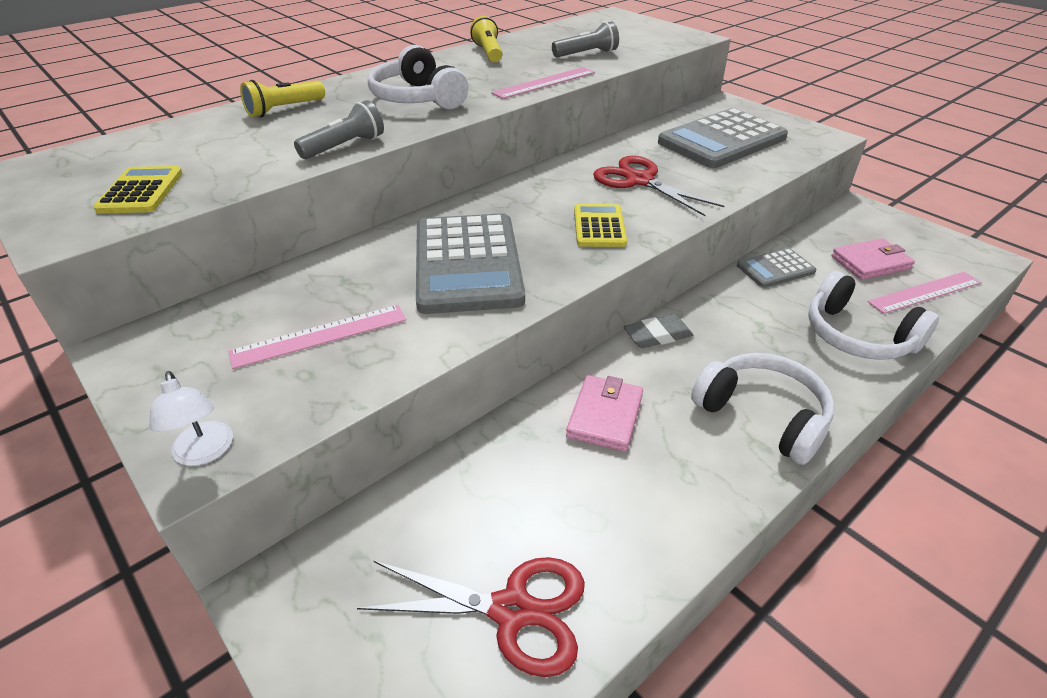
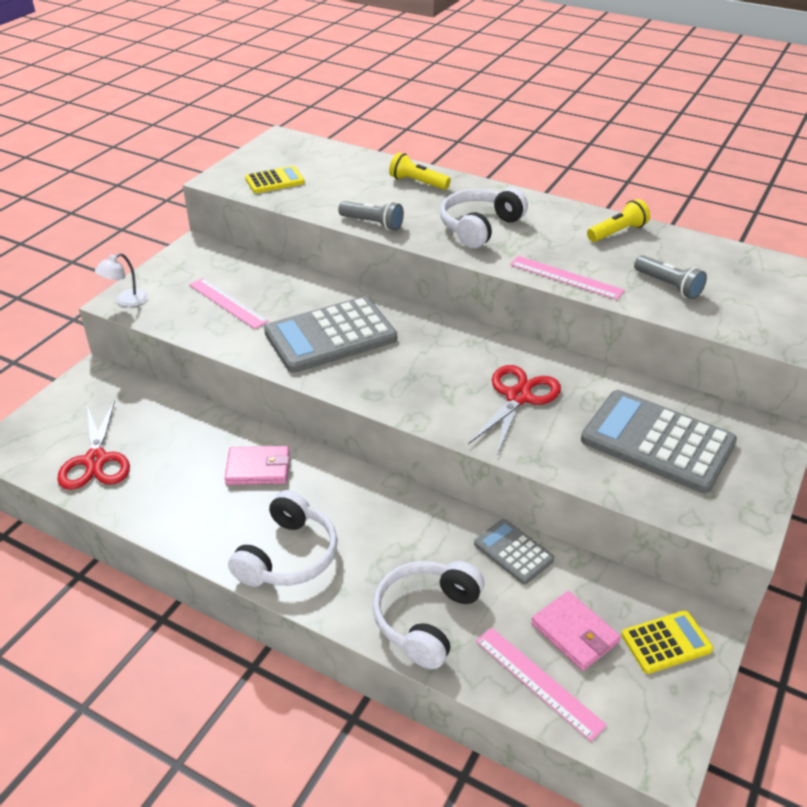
camera: 70 degrees right, 0 degrees up
yellow calculator [574,204,627,247] -> yellow calculator moved to [621,610,713,674]
grey eraser [624,314,693,348] -> none

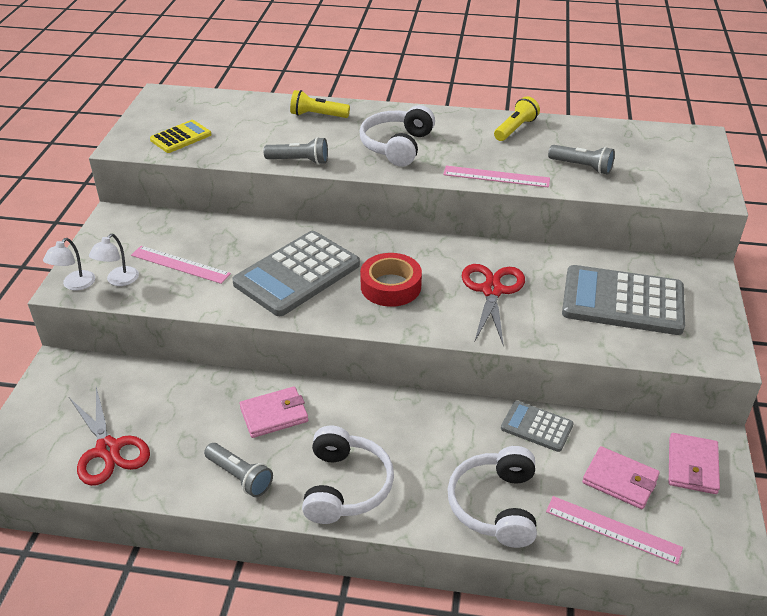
camera: 20 degrees left, 0 degrees up
yellow calculator [621,610,713,674] -> pink wallet [669,433,720,494]
none -> white lamp [89,234,139,286]
none -> grey flashlight [204,443,273,497]
none -> red tape [360,253,422,307]

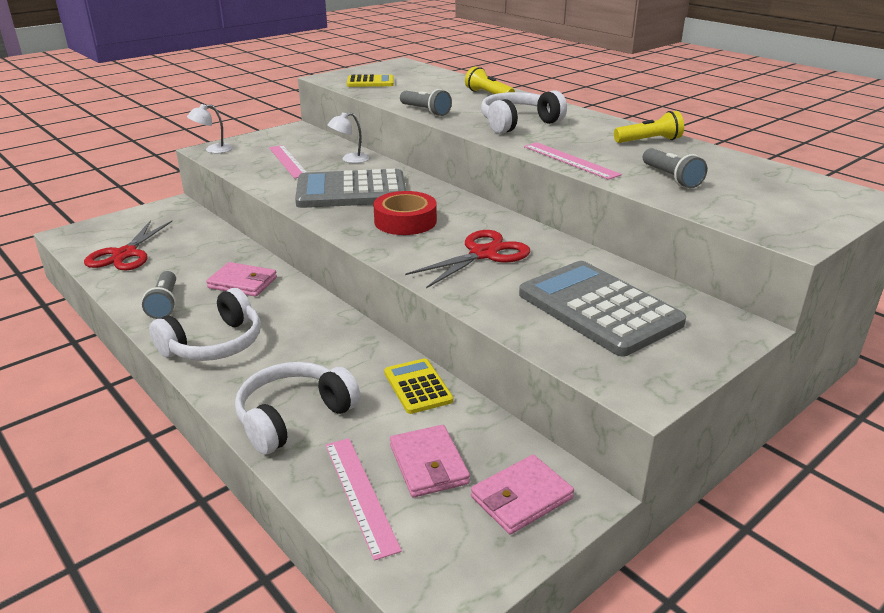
camera: 40 degrees right, 10 degrees down
white lamp [89,234,139,286] -> white lamp moved to [327,112,369,163]
grey calculator [501,401,574,452] -> yellow calculator [384,358,453,414]

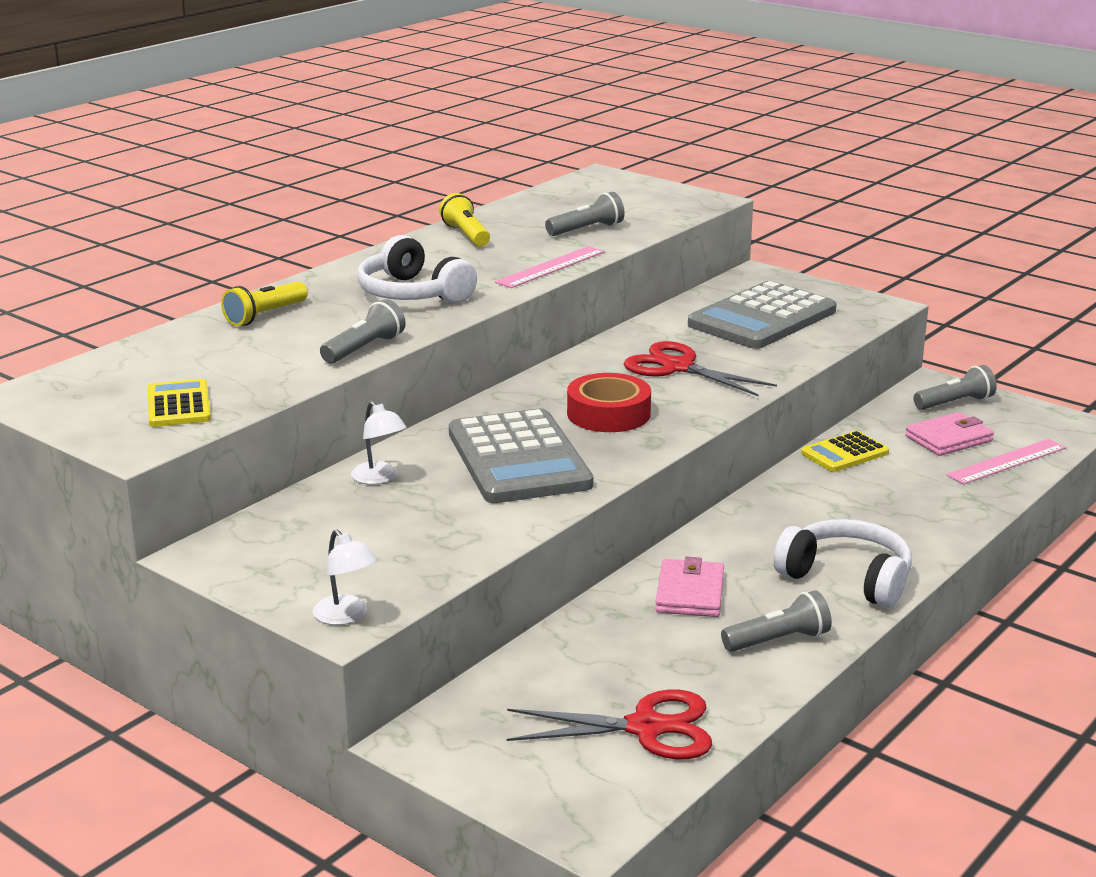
camera: 100 degrees left, 5 degrees down
white headphones [235,362,361,455] -> none
pink ruler [269,145,307,179] -> none
pink wallet [471,455,574,534] -> grey flashlight [914,365,997,410]

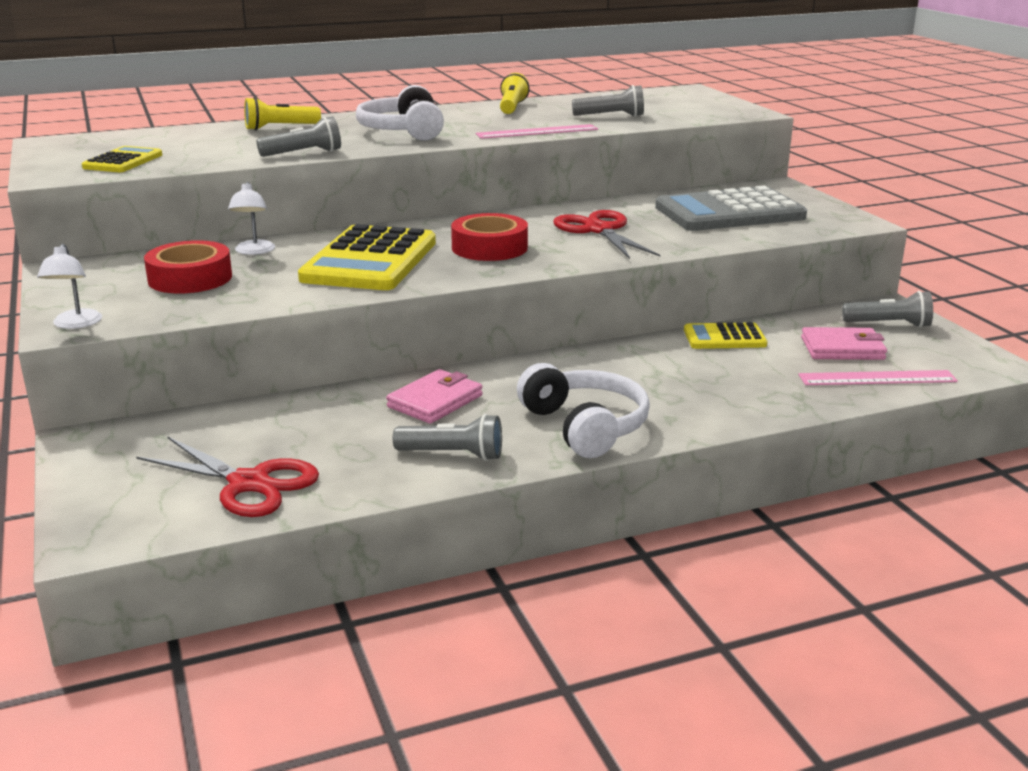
camera: 30 degrees right, 0 degrees up
grey calculator [449,408,593,503] -> yellow calculator [298,224,436,290]
none -> red tape [144,240,232,293]

